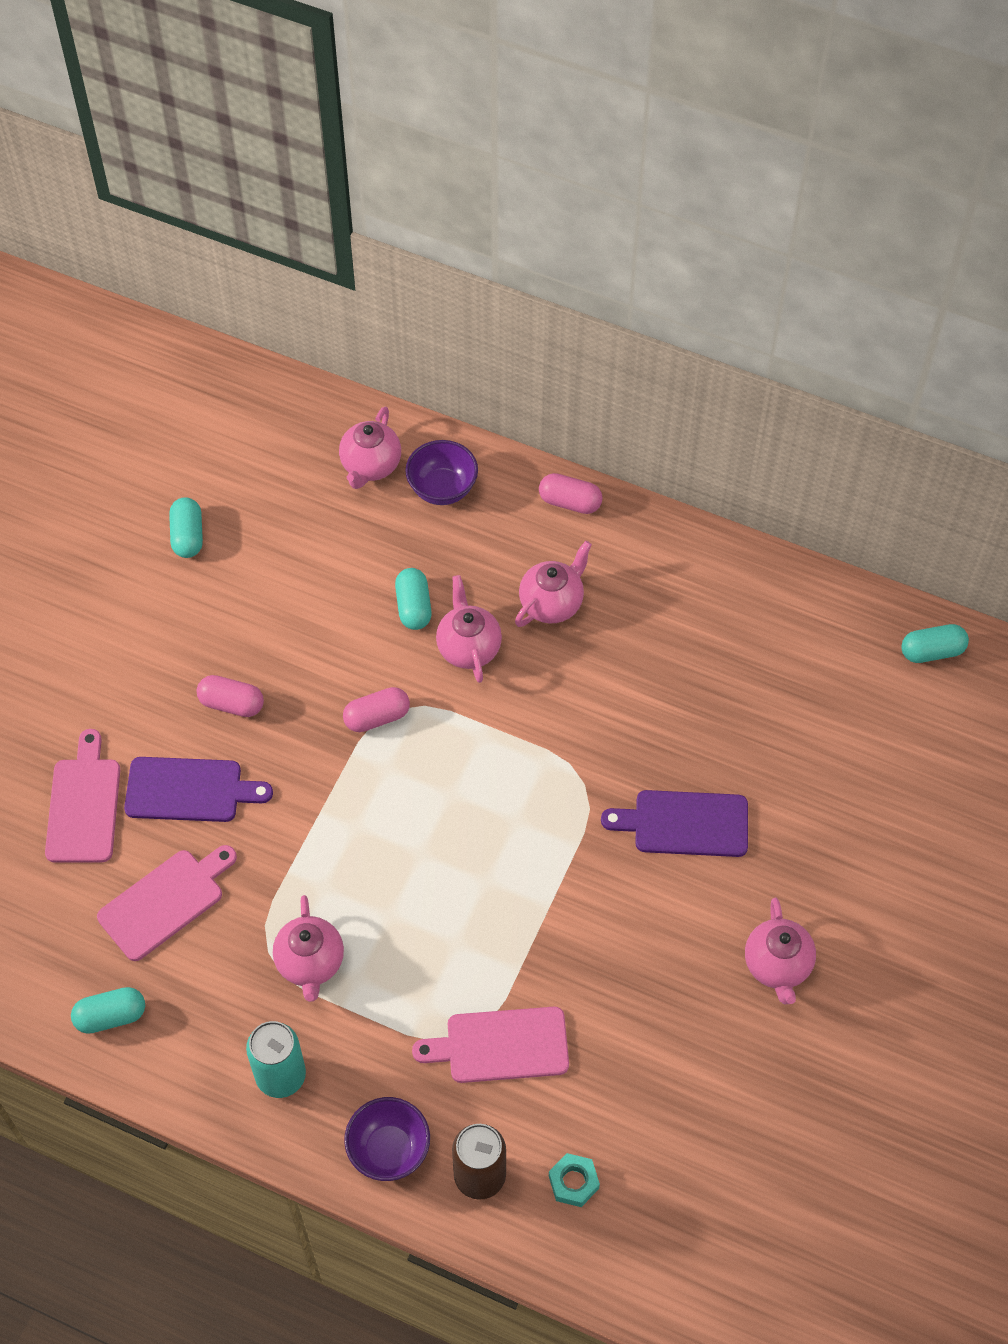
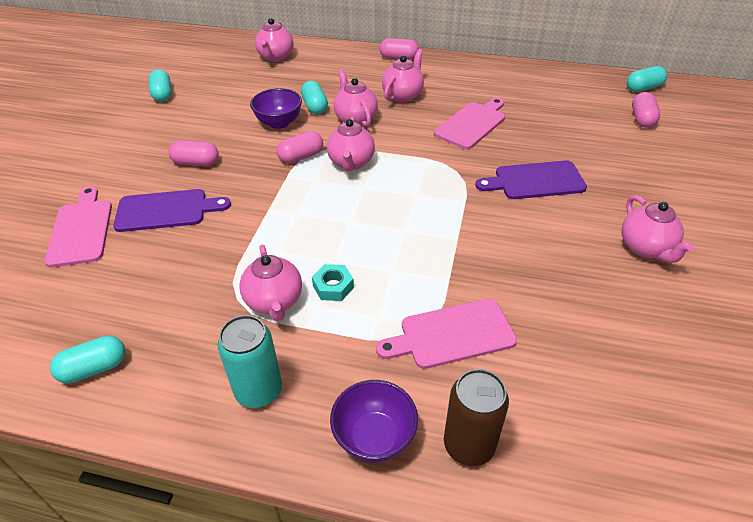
camera: 10 degrees left, 15 degrees down
pink cutting board [97,845,237,961] -> pink cutting board moved to [434,98,505,149]
purple bowl [405,440,478,505] -> purple bowl moved to [250,88,302,129]
turquoise nut [549,1153,600,1207] -> turquoise nut moved to [312,264,354,301]
none -> pink teapot [327,117,375,171]
none -> pink capsule [632,92,660,128]

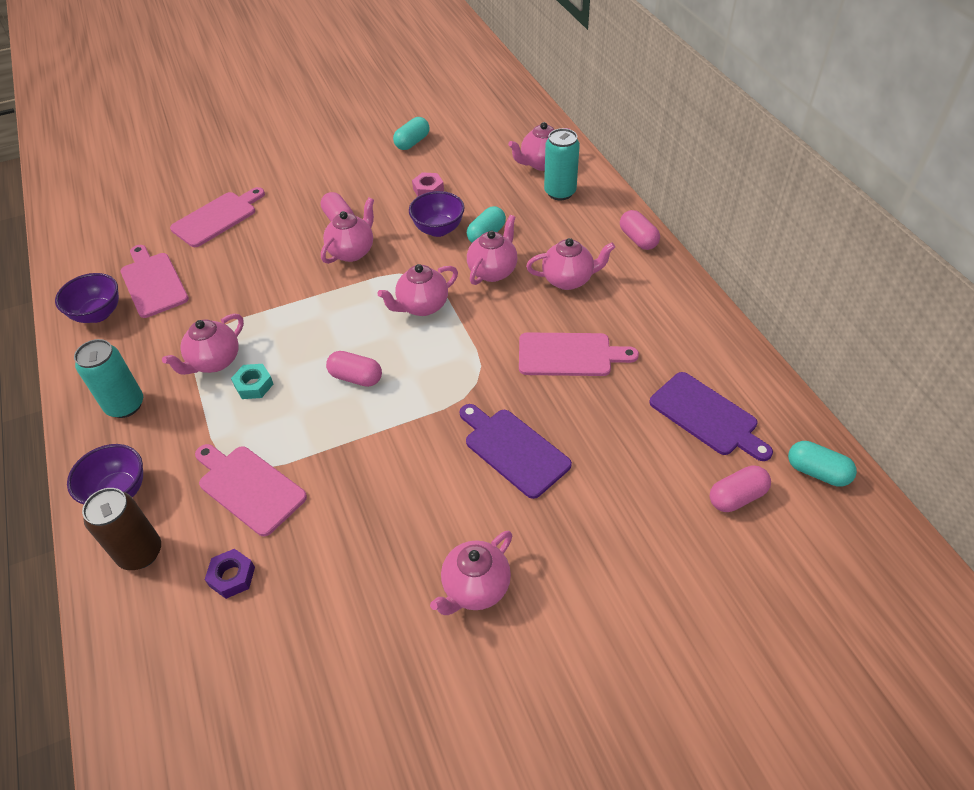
camera: 55 degrees right, 5 degrees up
turquoise capsule [50,335,126,384] -> purple bowl [55,273,119,323]
purple cutting board [113,189,231,232] -> purple cutting board moved to [649,372,773,461]
pink capsule [277,131,323,164] -> pink capsule moved to [326,351,382,387]
none -> pink cutting board [120,245,189,318]
none -> purple nut [205,549,255,599]
none -> pink teapot [321,197,374,264]
none -> pink nut [412,172,444,197]
none -> turquoise can [544,128,580,200]

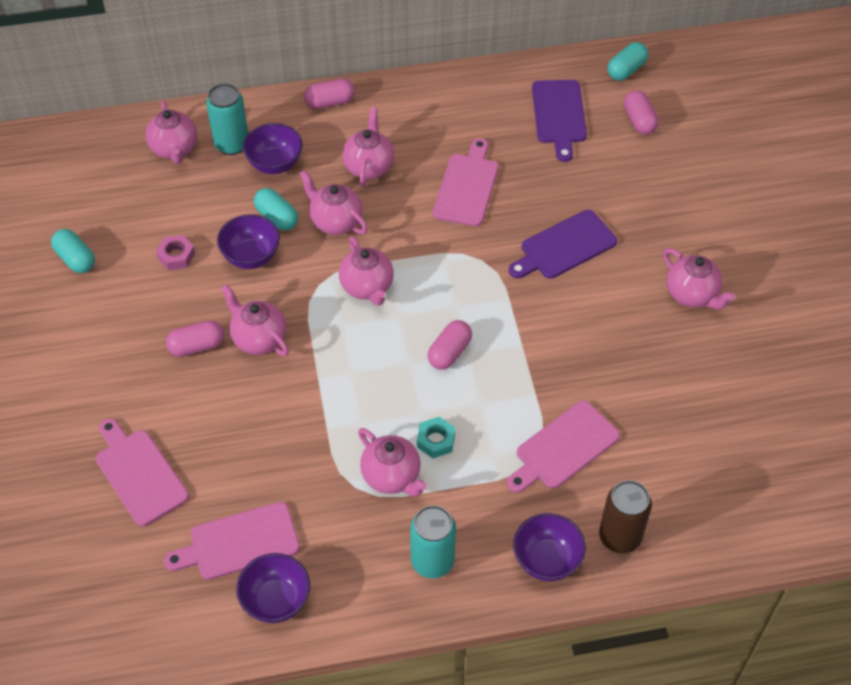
camera: 80 degrees left, 5 degrees up
purple nut [205,549,255,599] -> none
purple cutting board [649,372,773,461] -> purple cutting board turned 120 degrees clockwise [532,80,587,162]
none -> purple bowl [243,123,302,174]

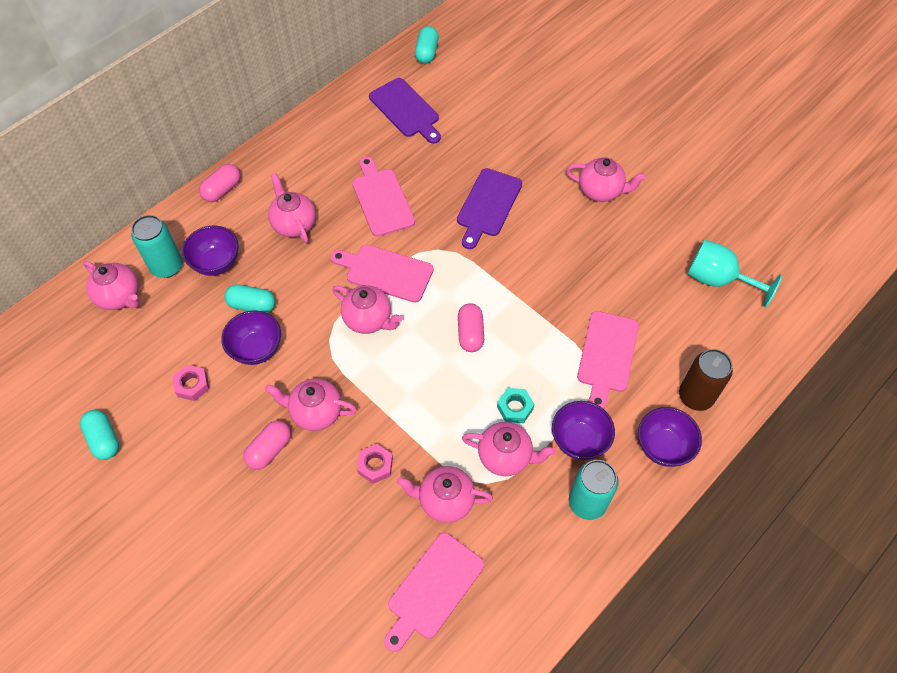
camera: 35 degrees left, 5 degrees up
turquoise capsule [51,229,95,273] -> turquoise capsule turned 45 degrees clockwise [80,410,119,460]
pink cutting board [96,419,189,526] -> pink cutting board moved to [330,245,433,303]
purple bowl [236,553,310,623] -> purple bowl moved to [552,401,615,460]
pink teapot [300,170,368,235] -> pink teapot moved to [397,466,493,523]
pink capsule [624,90,659,135] -> none
none -> pink nut [357,444,393,484]
none -> turquoise goblet [687,240,782,307]

